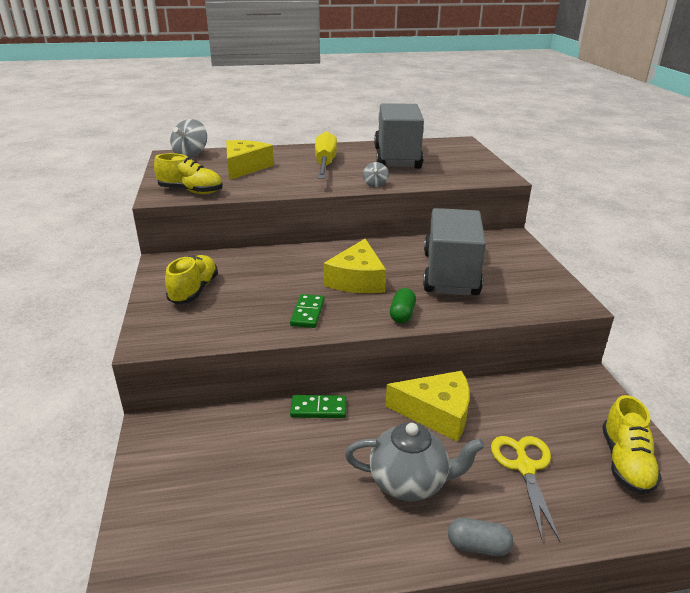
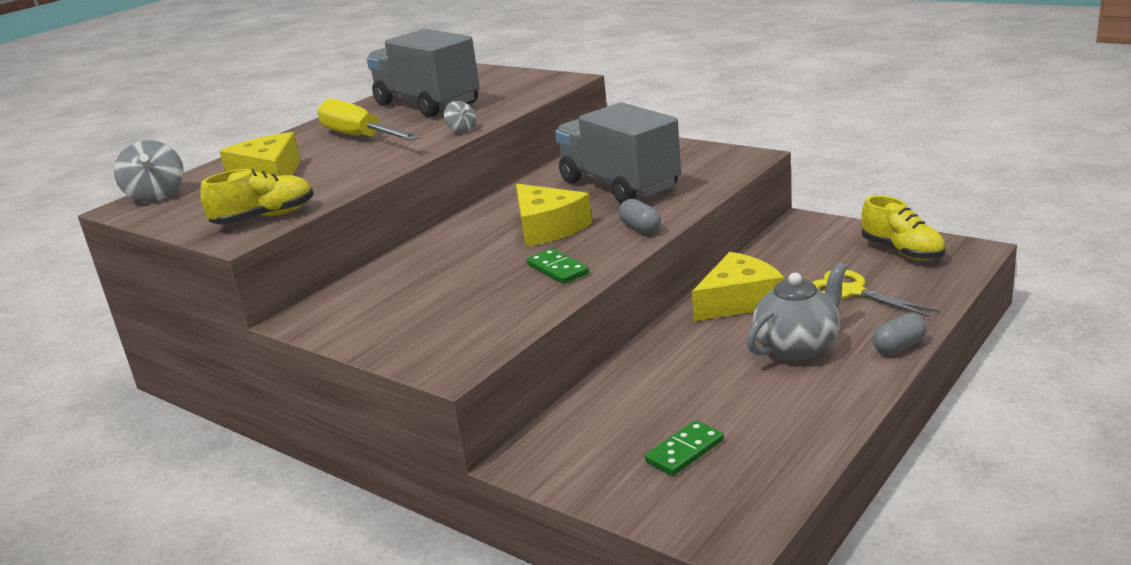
camera: 40 degrees left, 5 degrees down
yellow shoe [165,255,218,304] -> none
green domino [290,395,346,418] -> green domino moved to [645,420,724,476]
green capsule [390,288,416,323] -> grey capsule [619,199,661,234]

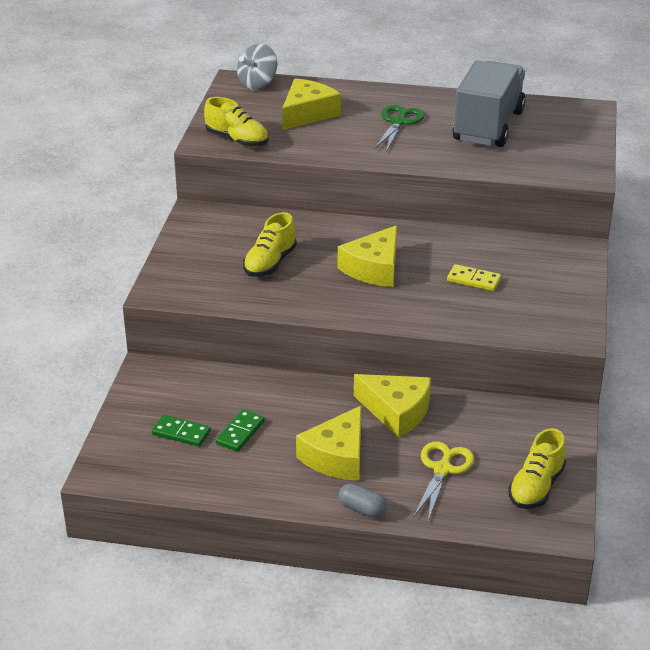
camera: 60 degrees right, 10 degrees up
yellow screwdriver [317,98,420,141] -> green scissors [375,105,424,152]
grey spinning top [444,101,476,133] -> none
green domino [527,249,589,284] -> green domino moved to [216,409,265,452]
grey truck [555,102,681,204] -> yellow domino [447,264,501,291]
grey capsule [619,199,661,234] -> none
grey teapot [747,262,847,361] -> yellow cheese [296,406,361,481]
none -> yellow shoe [243,212,297,277]

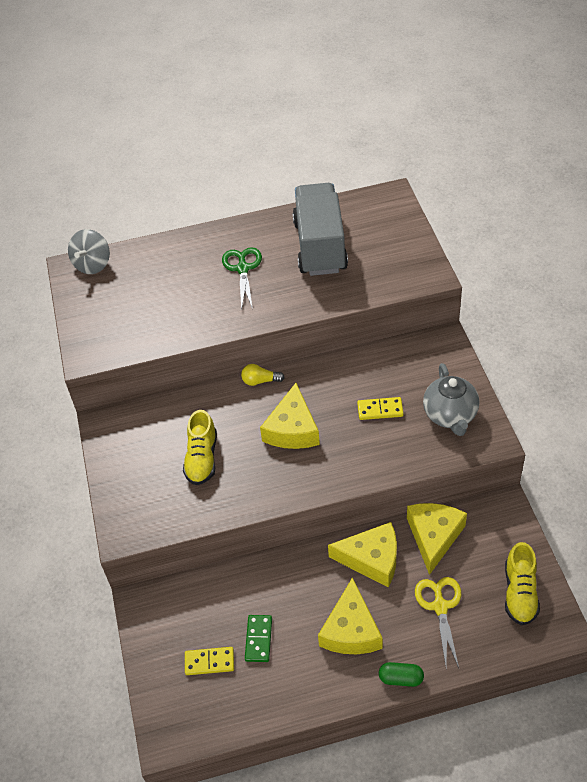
camera: 20 degrees left, 15 degrees up
green domino [152,415,211,447] -> yellow domino [185,647,234,675]
yellow shoe [204,97,268,147] -> none
yellow cheese [282,78,341,130] -> yellow cheese moved to [407,503,467,575]
grey capsule [338,483,387,518] -> green capsule [379,662,424,687]
none -> yellow light bulb [241,364,285,386]
none -> grey teapot [423,363,479,436]

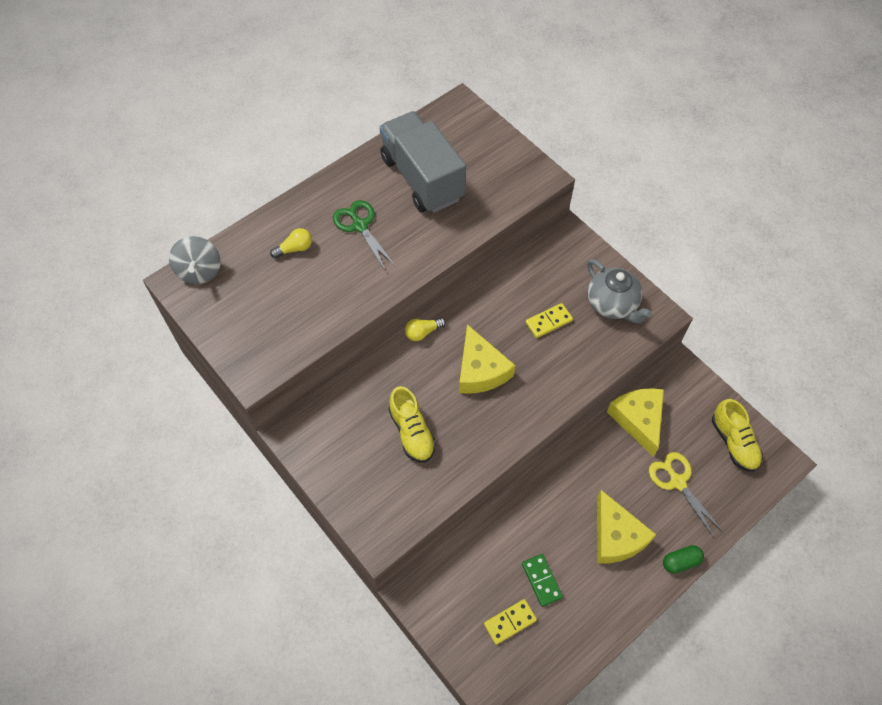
camera: 30 degrees left, 10 degrees up
yellow cheese [328,522,397,587] -> none
none -> yellow light bulb [270,228,312,258]

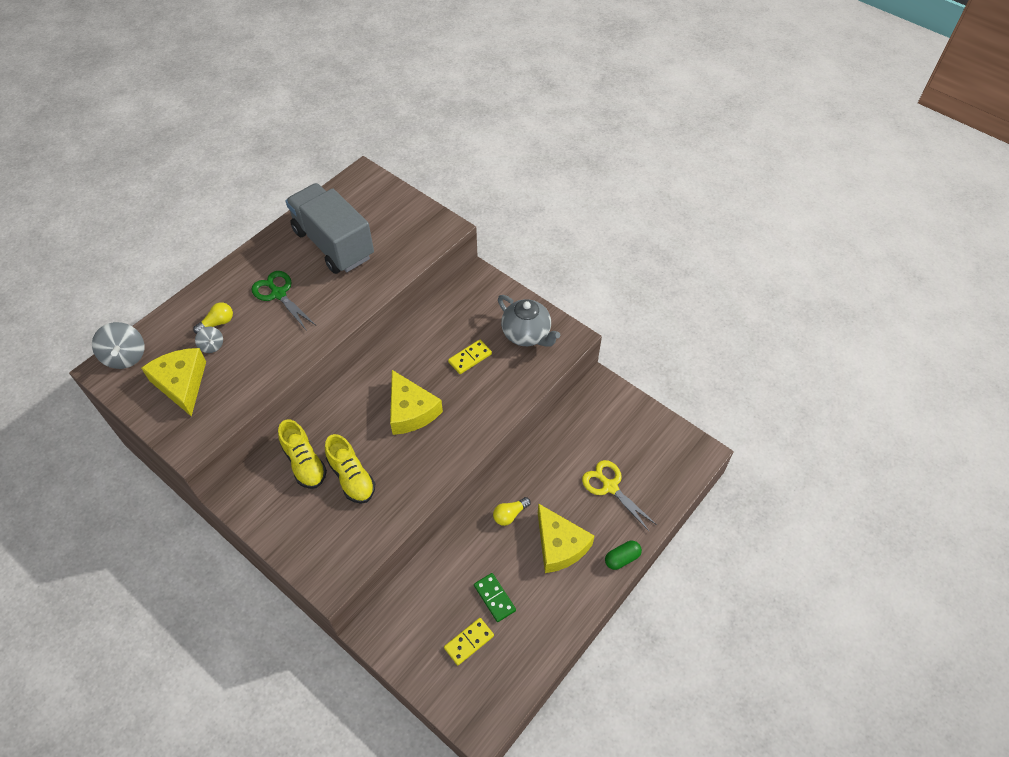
camera: 10 degrees left, 5 degrees down
yellow light bulb [405,318,446,341] -> yellow light bulb moved to [493,497,531,526]
yellow cheese [607,388,664,457] -> yellow cheese moved to [141,348,206,416]
yellow shoe [712,399,763,472] -> yellow shoe moved to [278,419,327,489]
none -> grey spinning top [195,326,223,353]

